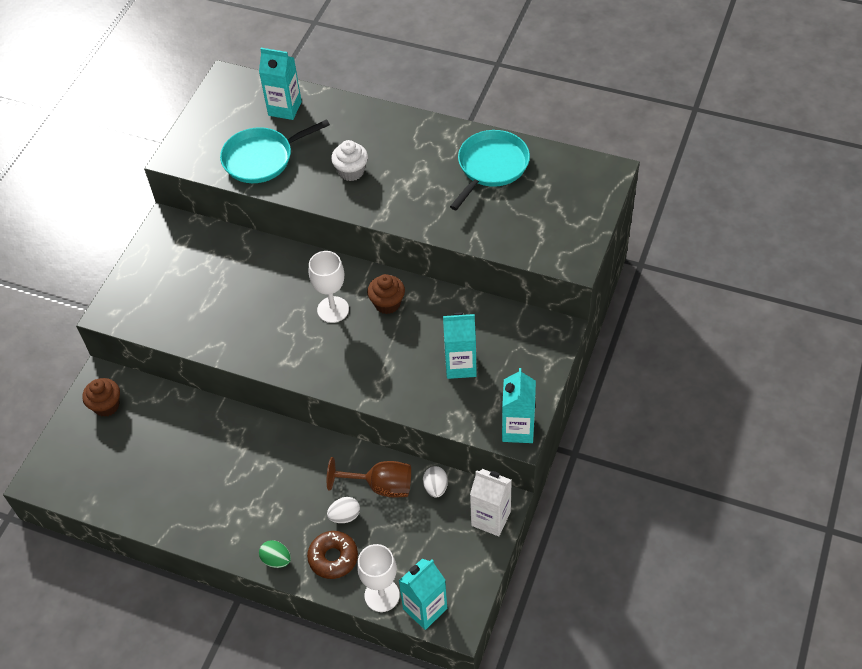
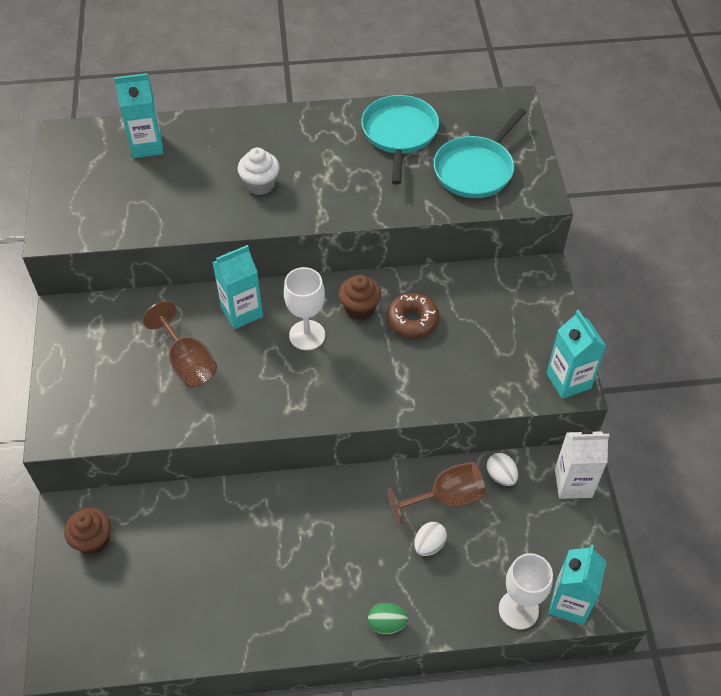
camera: 30 degrees left, 0 degrees up
turquoise pan [220,119,330,183] -> turquoise pan moved to [434,108,526,198]
brown donut [307,531,358,579] -> brown donut moved to [387,293,439,338]
turquoise carton [443,313,477,379] -> turquoise carton moved to [212,245,263,329]
none -> brown goblet [143,301,217,387]

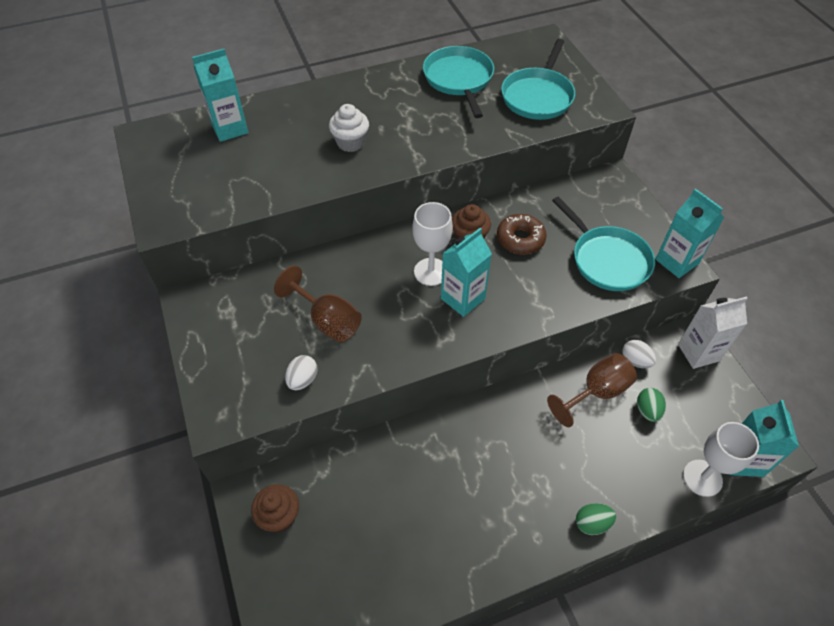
camera: 15 degrees left, 0 degrees up
turquoise carton [212,245,263,329] -> turquoise carton moved to [441,228,492,317]
white egg [414,522,447,556] -> white egg moved to [285,355,317,390]
none -> turquoise pan [552,197,655,291]
none -> green egg [637,388,666,422]

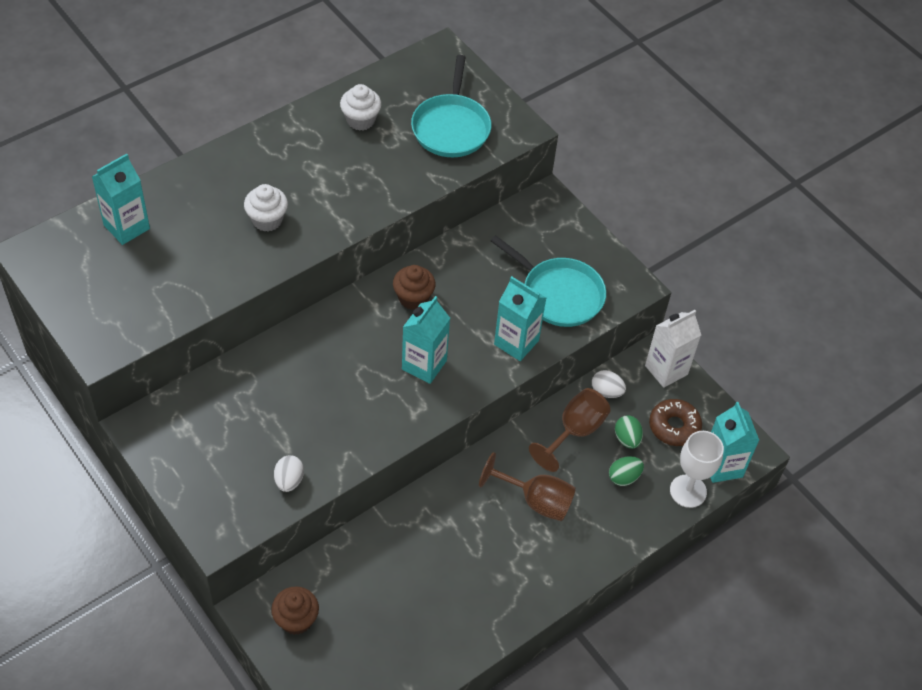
camera: 20 degrees left, 0 degrees up
brown goblet [274,266,362,343] -> brown goblet moved to [479,452,576,521]
white goblet [412,202,453,286] -> none
turquoise pan [423,46,494,118] -> white cupcake [340,84,381,131]
brown donut [497,214,547,254] -> brown donut moved to [649,399,702,446]
green egg [576,503,616,535] -> green egg moved to [609,456,644,486]
turquoise carton [656,189,724,278] -> turquoise carton moved to [494,276,546,361]

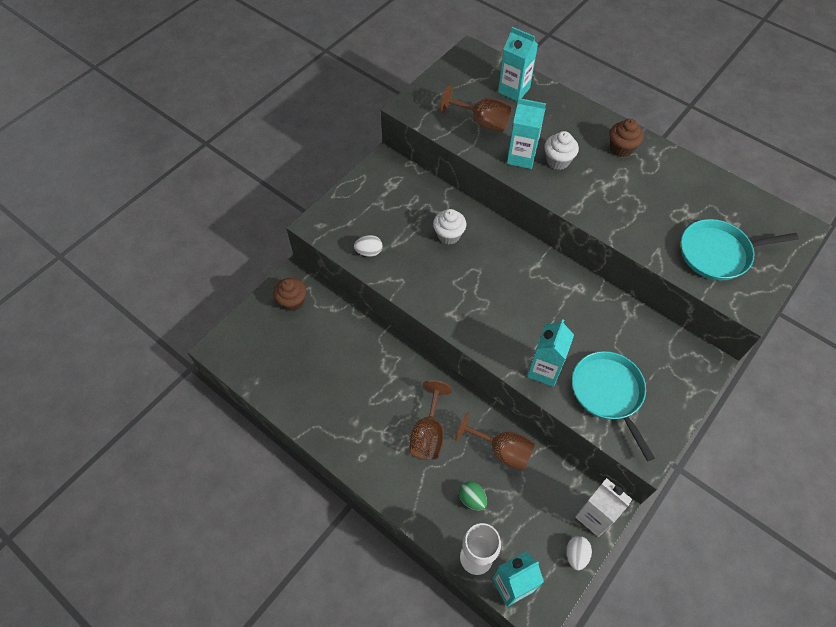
camera: 80 degrees right, 5 degrees up
white cupcake [340,84,381,131] -> white cupcake moved to [433,209,467,245]
brown cupcake [393,265,436,310] -> brown cupcake moved to [609,119,644,157]
turquoise carton [402,296,450,384] -> turquoise carton moved to [507,98,546,169]
turquoise pan [491,235,606,327] -> turquoise pan turned 135 degrees clockwise [572,351,655,461]
white egg [592,370,626,398] -> white egg moved to [566,536,592,570]
green egg [615,415,643,449] -> none
brown donut [649,399,702,446] -> none
none -> brown goblet [440,86,512,132]

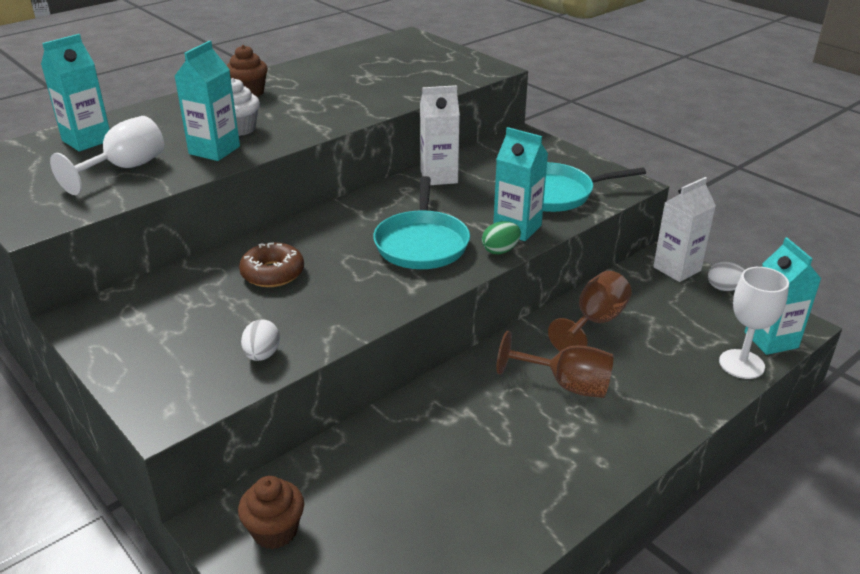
camera: 80 degrees left, 25 degrees down
white cupcake [433,209,467,245] -> brown donut [239,243,304,287]
brown goblet [440,86,512,132] -> white goblet [50,116,164,195]
green egg [459,482,487,511] -> green egg moved to [482,221,521,254]
turquoise pan [681,219,799,280] -> turquoise pan moved to [373,176,470,269]
none -> white carton [420,85,460,185]

